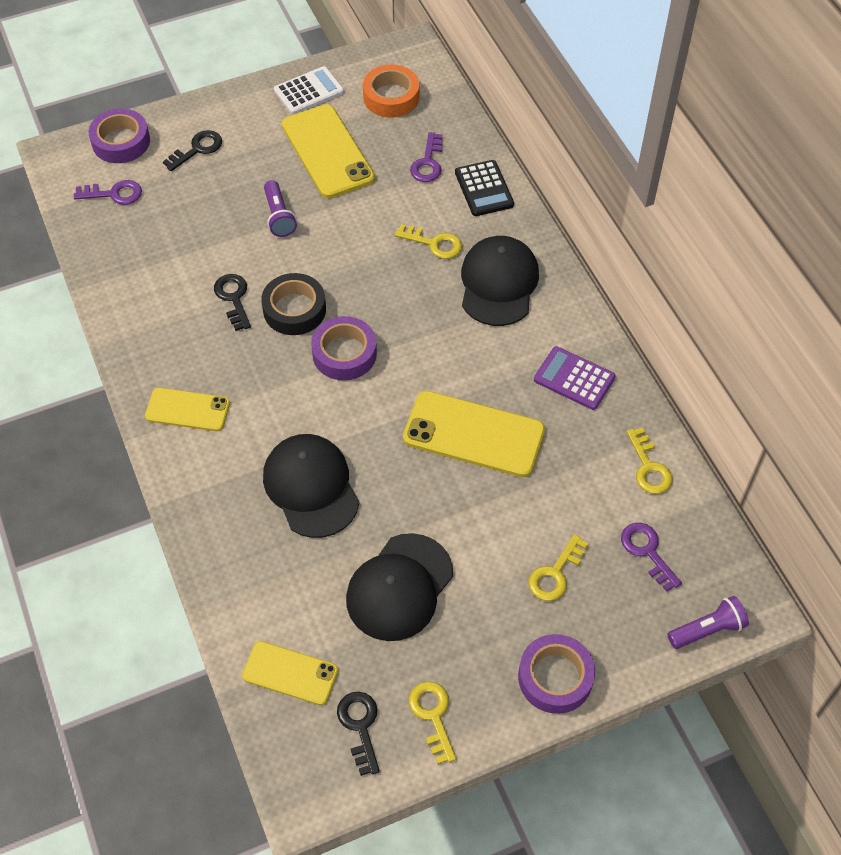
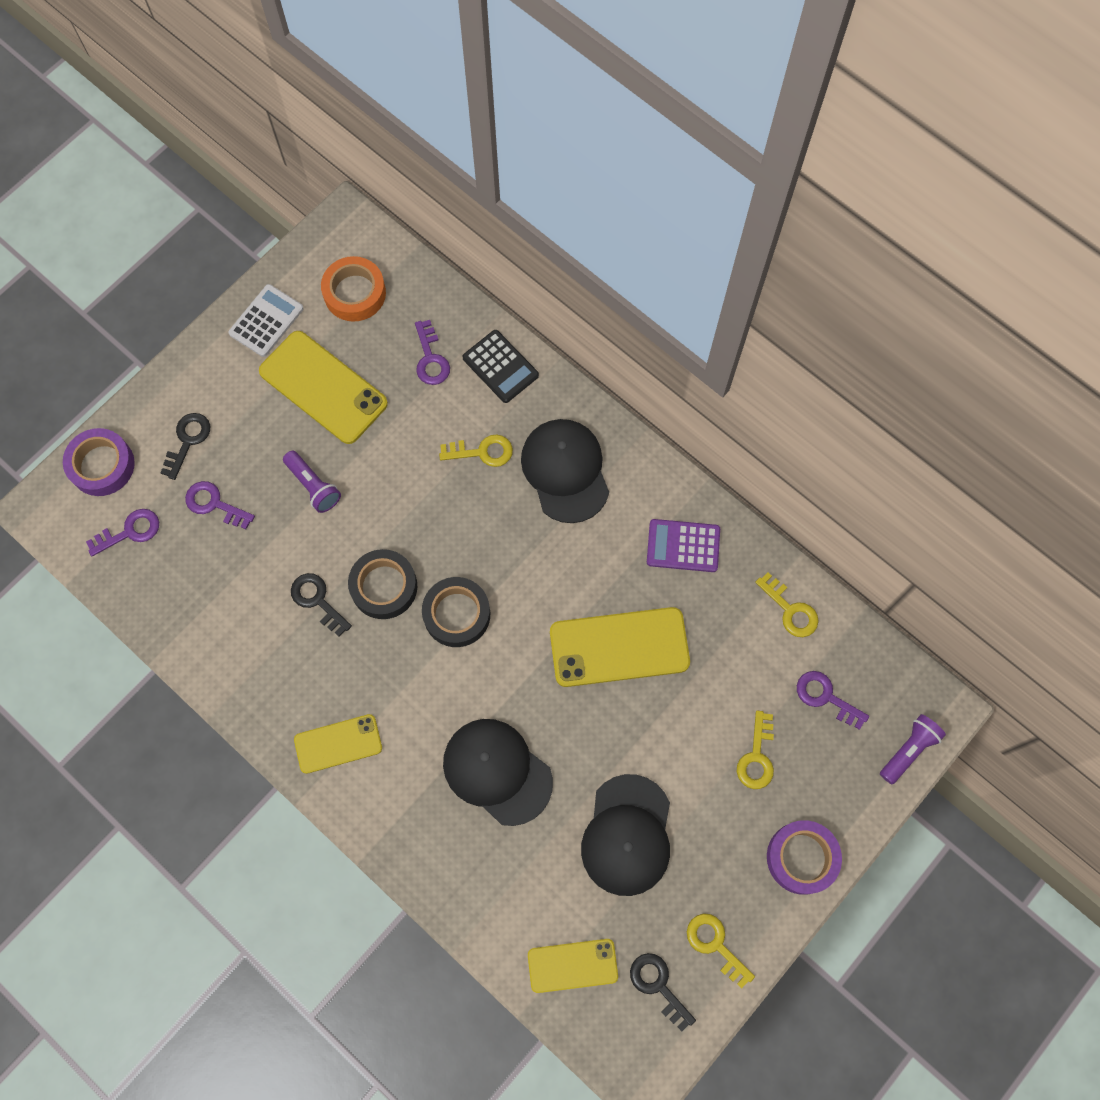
camera: 25 degrees left, 15 degrees up
purple tape [311,316,377,380] -> black tape [422,577,490,647]
none -> purple key [185,481,255,529]

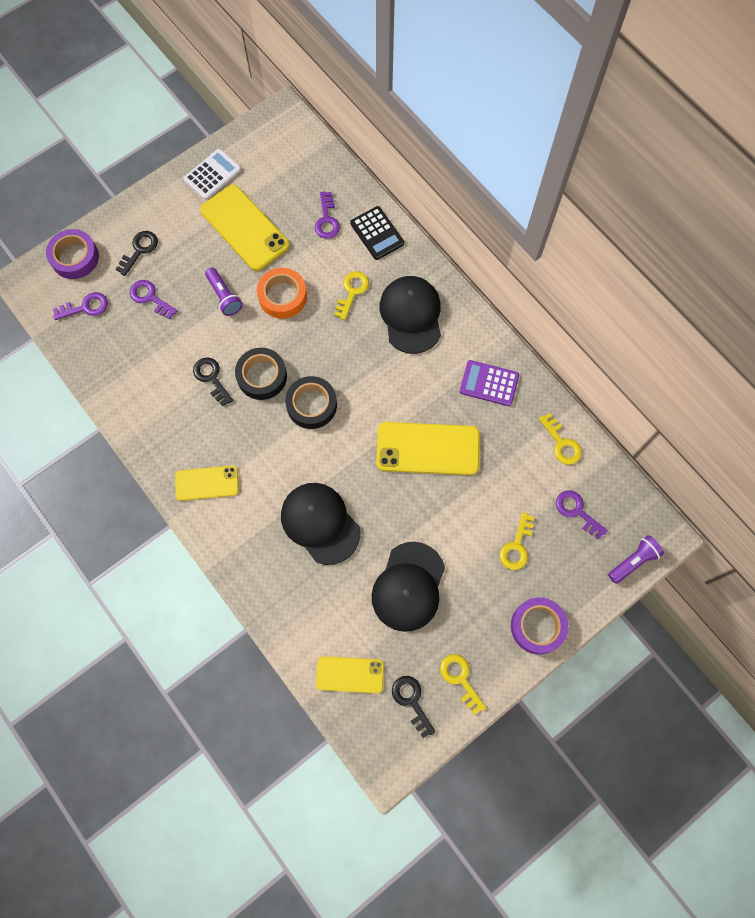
camera: 10 degrees right, 0 degrees up
orange tape [321,256,386,322] -> orange tape moved to [257,268,307,319]
yellow key [439,434,513,467] -> yellow key turned 75 degrees counterclockwise [334,271,369,320]

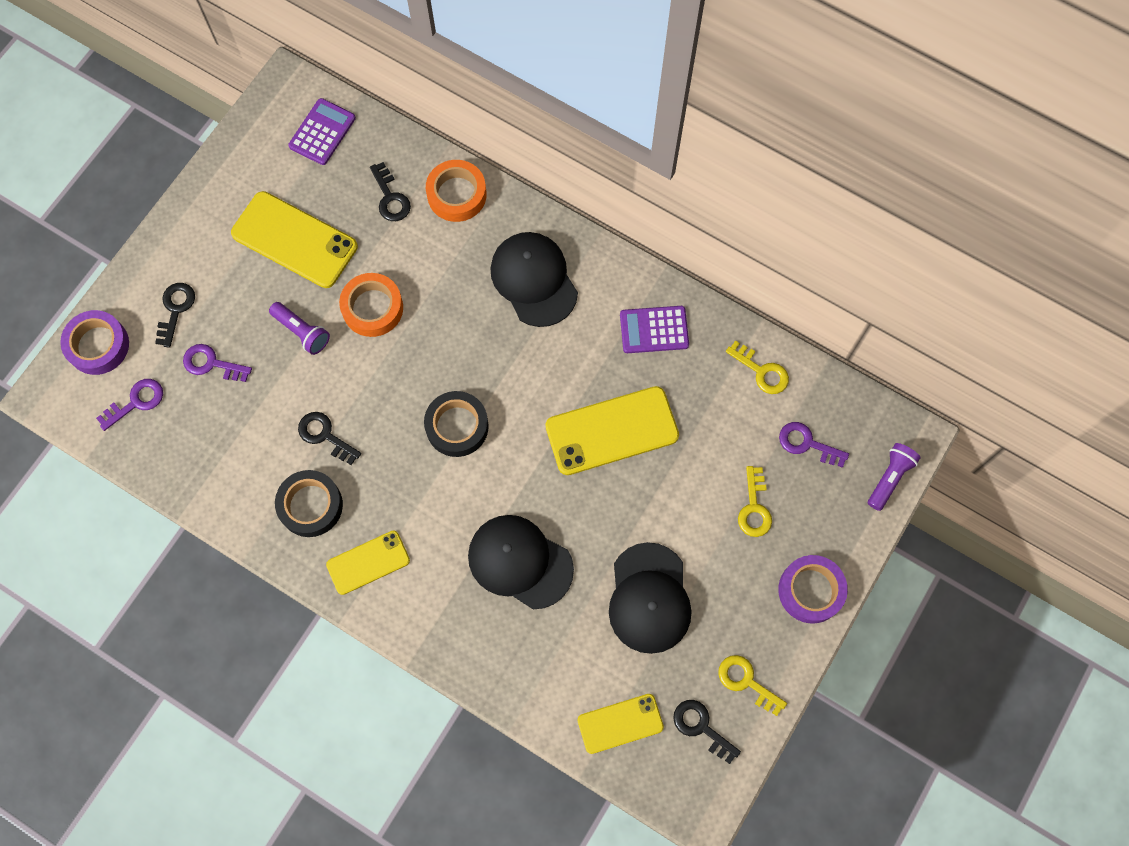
camera: 20 degrees left, 0 degrees up
white calculator [184,149,241,200] -> none
black tape [235,348,287,400] -> black tape moved to [275,470,343,537]
purple key [315,191,340,239] -> black key [370,162,411,221]
yellow key [334,271,369,320] -> none
black calculator [350,206,404,260] -> orange tape [426,160,487,222]
none -> purple calculator [288,98,356,165]

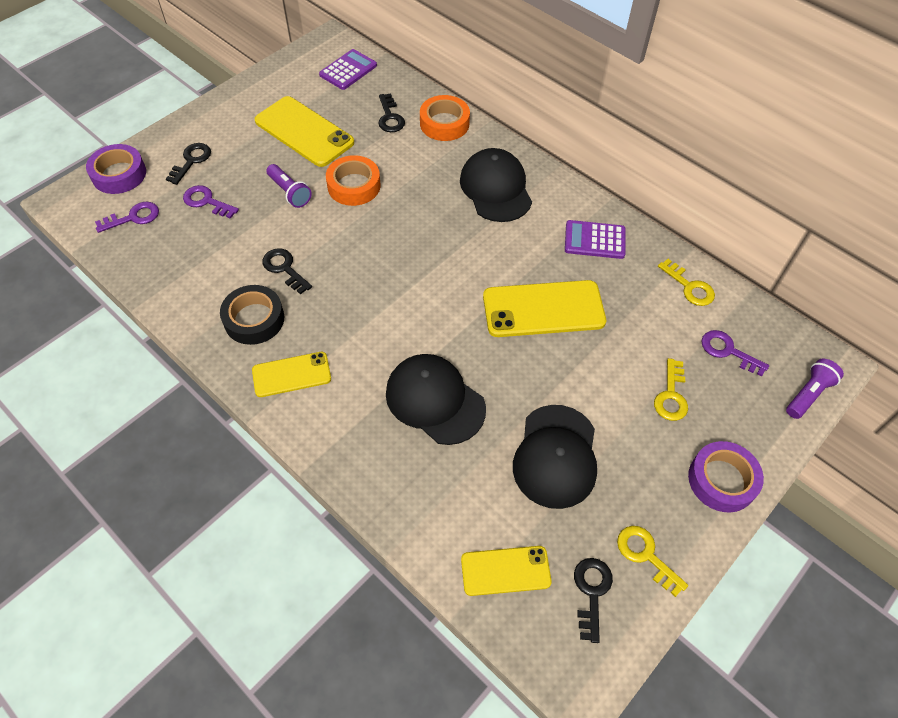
camera: 10 degrees right, 15 degrees down
black tape [424,391,489,457] -> none
black key [673,700,741,764] -> black key turned 45 degrees clockwise [574,558,613,643]

